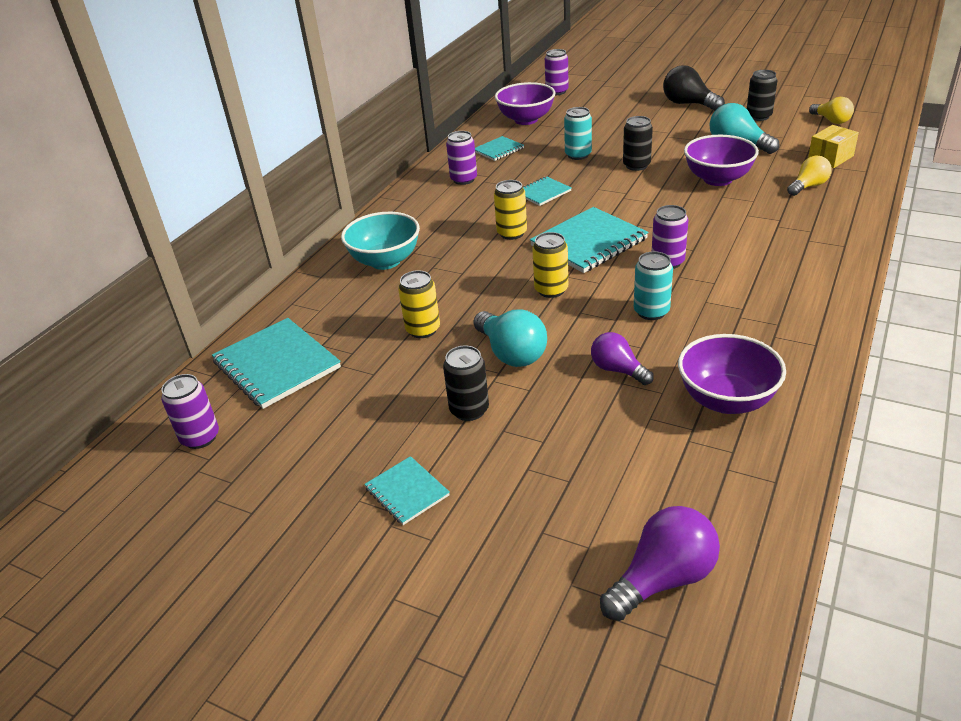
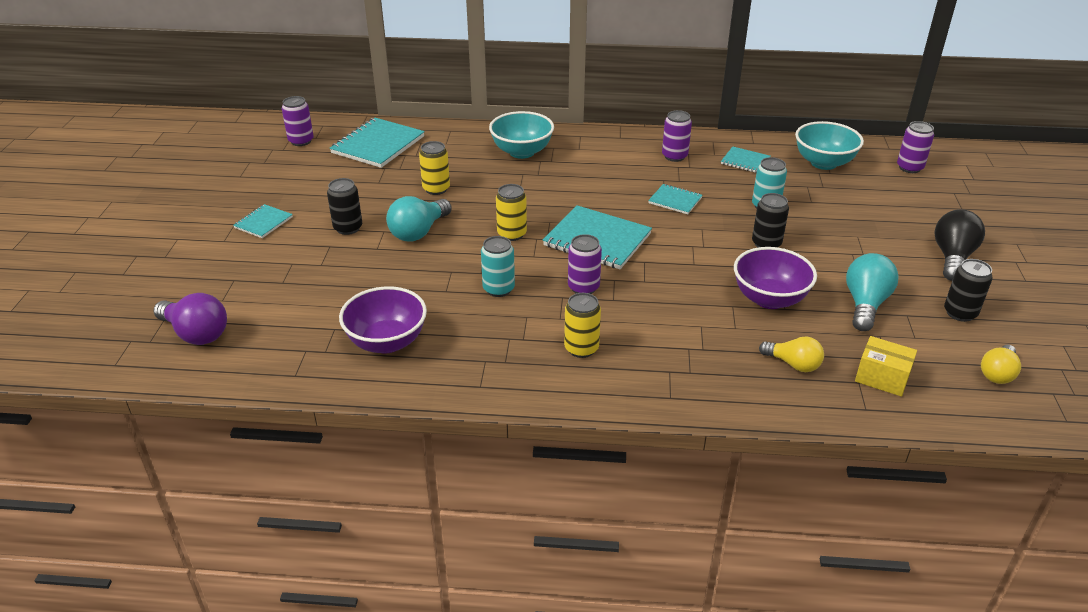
camera: 65 degrees right, 0 degrees up
yellow can [494,180,527,240] -> yellow can moved to [564,293,601,358]
purple bowl [495,82,556,125] -> turquoise bowl [795,121,864,170]
purple light bulb [591,332,654,385] -> none

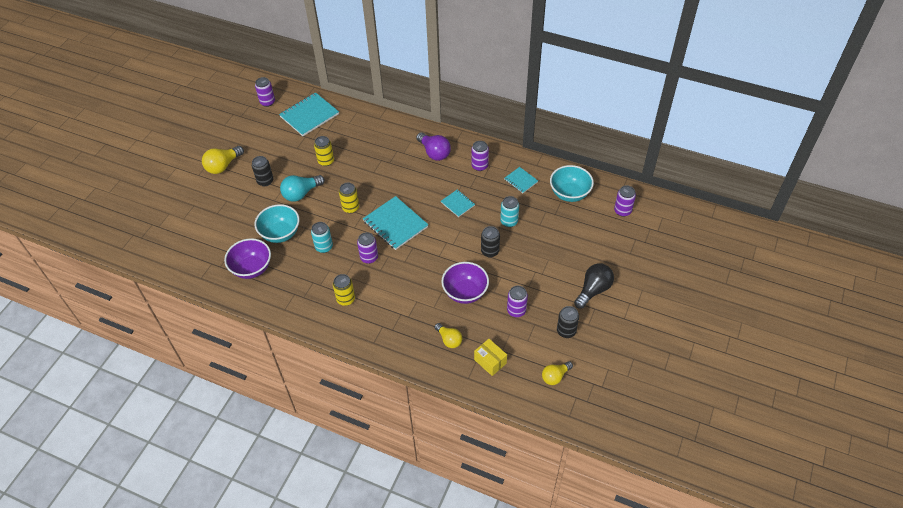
camera: 20 degrees right, 15 degrees up
purple light bulb [153,293,227,345] -> purple light bulb moved to [416,132,451,161]
turquoise notebook [233,204,293,238] -> yellow light bulb [202,146,244,174]
turquoise bowl [489,111,554,159] -> turquoise bowl moved to [255,204,299,243]
turquoise light bulb [846,253,899,331] -> purple can [507,286,528,317]

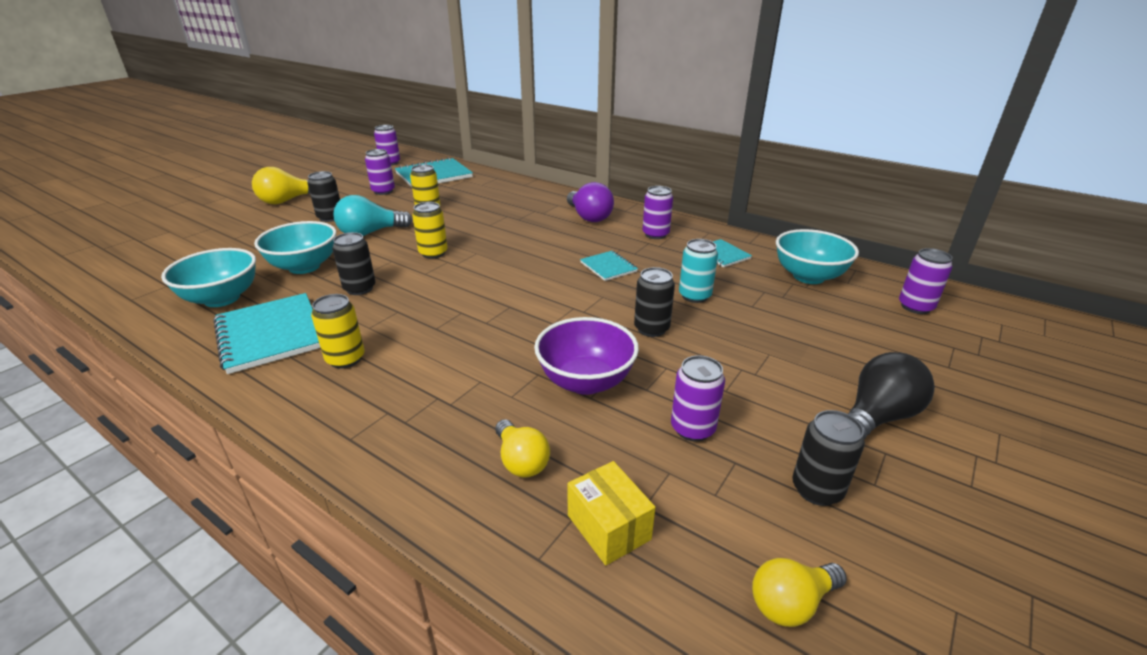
camera: 10 degrees right, 20 degrees down
purple bowl [224,238,271,279] -> turquoise bowl [161,248,256,307]
turquoise can [311,222,333,253] -> black can [332,232,376,295]
purple can [357,232,378,264] -> purple can moved to [365,149,395,195]
turquoise notebook [363,196,428,250] -> turquoise notebook moved to [213,293,321,374]

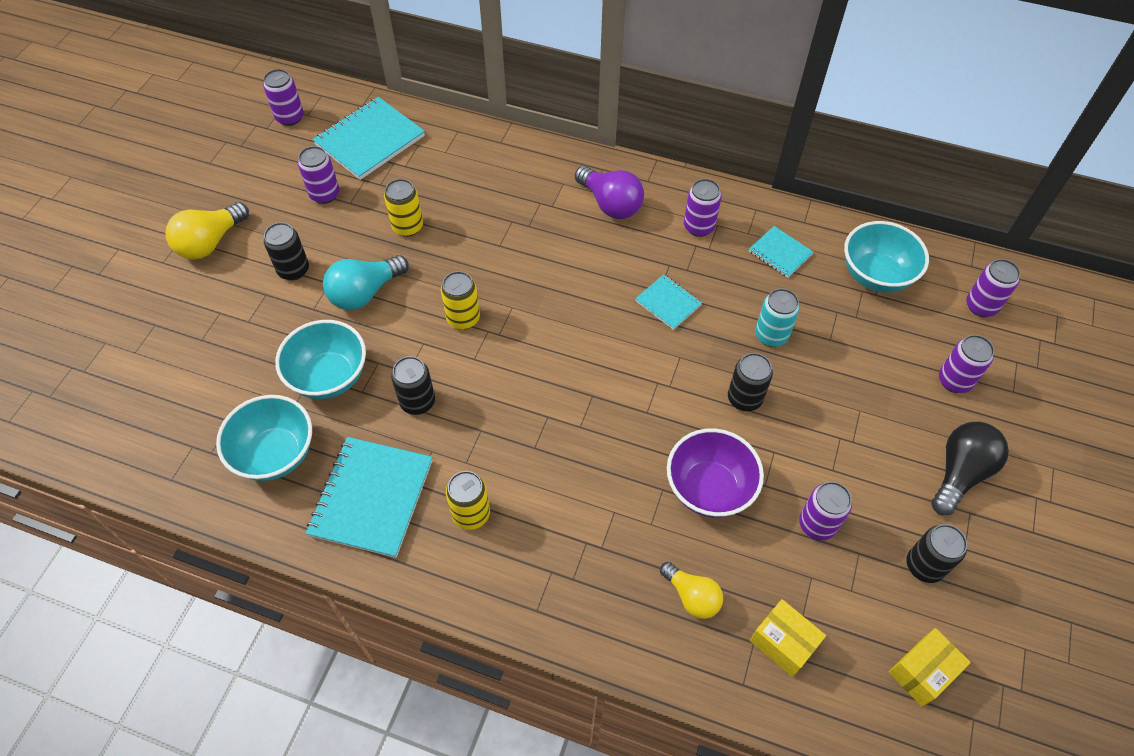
camera: 15 degrees left, 25 degrees up
turquoise notebook [213,293,321,374] -> turquoise notebook turned 60 degrees clockwise [306,437,433,558]
yellow light bulb [752,558,847,627] -> yellow box [889,628,971,707]
none -> purple can [939,335,994,393]

